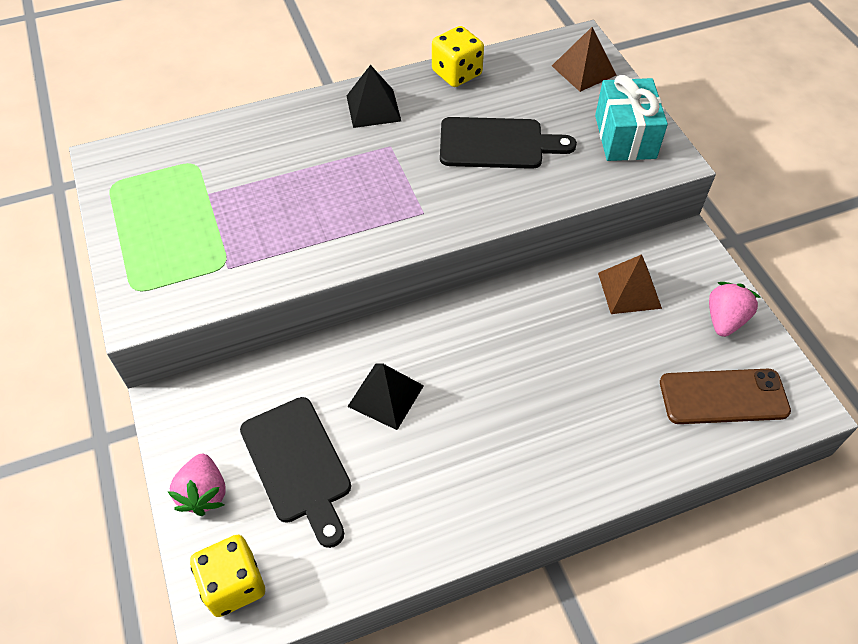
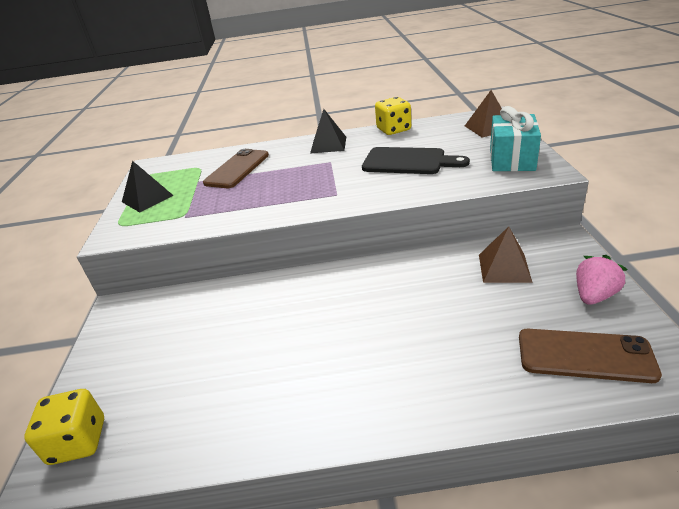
camera: 20 degrees right, 20 degrees down
pink strawberry [168,454,226,516] -> none
black cutting board [240,397,351,548] -> none
black pyramid [347,363,424,430] -> black pyramid moved to [122,161,174,212]
none -> brown phone [203,149,269,188]

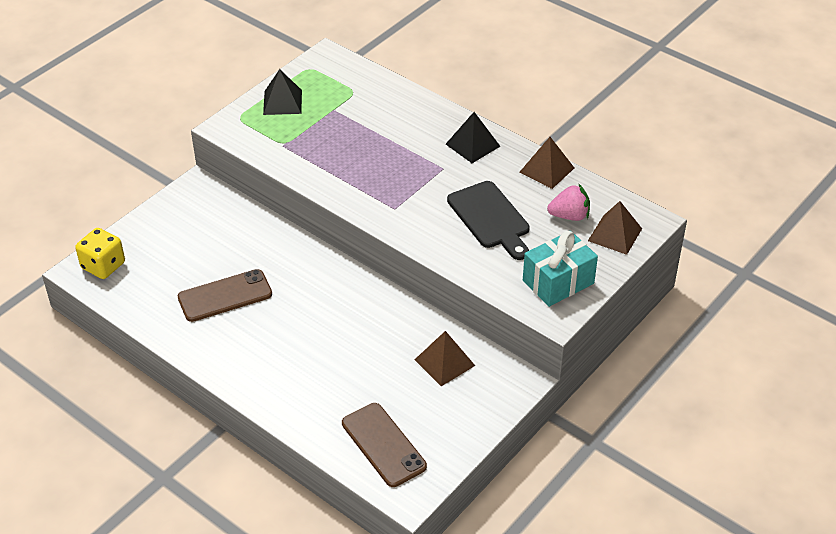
camera: 40 degrees right, 10 degrees up
brown phone [203,149,269,188] -> brown phone moved to [178,269,272,322]
yellow dice [375,97,411,135] -> brown pyramid [520,137,574,189]
pink strawberry [576,255,628,305] -> pink strawberry moved to [547,183,590,221]

